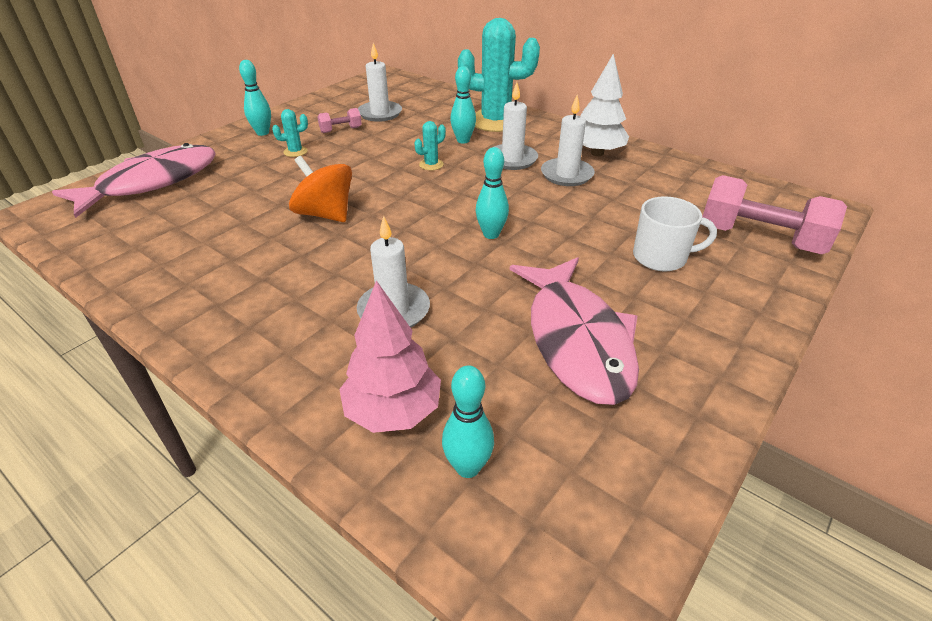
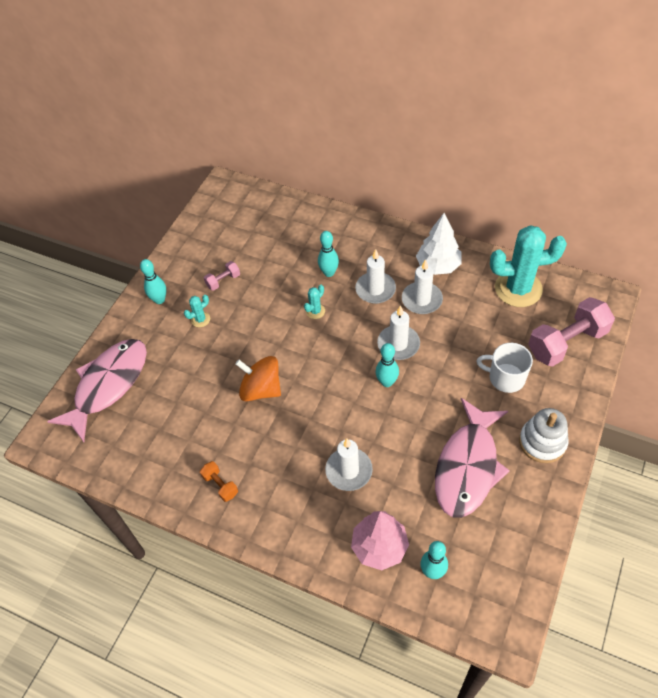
camera: 10 degrees left, 15 degrees up
white candle [358,43,402,122] -> white candle moved to [377,306,420,360]
turquoise cactus [458,18,540,132] -> turquoise cactus moved to [490,225,567,307]
pink fish [510,257,639,405] -> pink fish turned 45 degrees clockwise [435,398,510,518]
white mug [633,196,717,271] -> white mug turned 150 degrees counterclockwise [476,343,533,393]
pink dumbbell [702,175,847,254] -> pink dumbbell turned 45 degrees counterclockwise [528,297,615,367]
none -> orange dumbbell [200,461,238,502]
none -> white stacking toy [519,408,568,463]

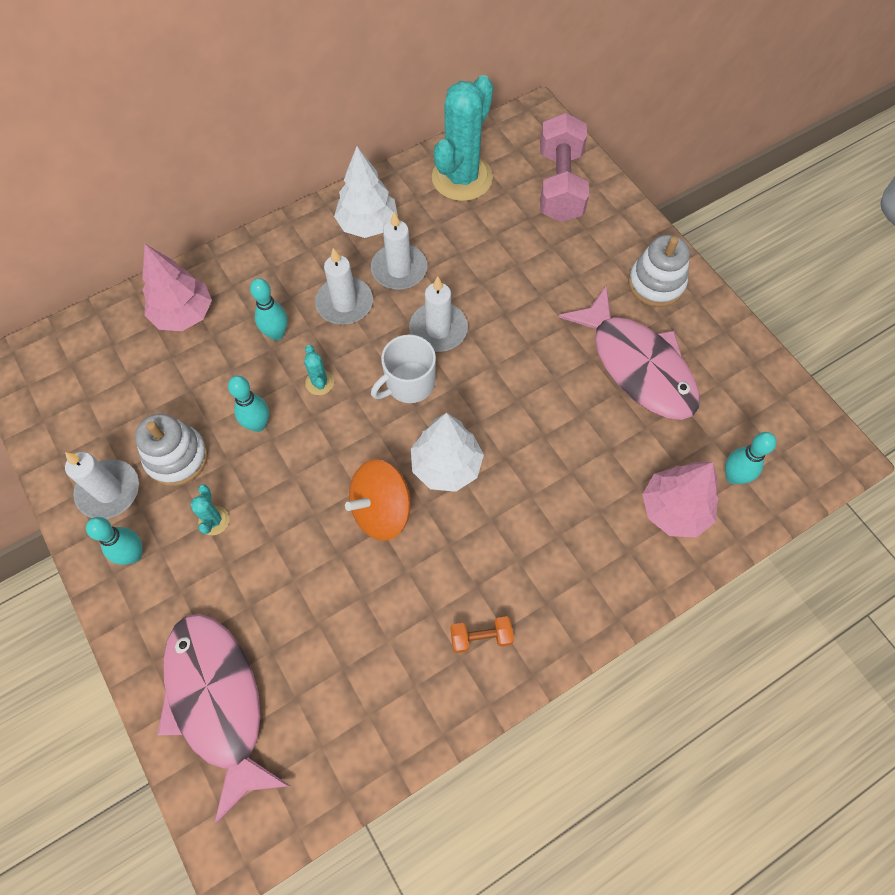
camera: 60 degrees left, 10 degrees up
pink dumbbell [204,261,240,291] -> white stacking toy [135,414,208,486]
white candle [325,439,373,491] -> white candle moved to [65,452,139,519]
turquoise bowling pin [376,343,399,387] -> turquoise bowling pin moved to [228,376,269,432]
white mug [476,343,533,393] -> white mug moved to [371,335,436,403]
none -> pink tree [142,244,212,331]
none -> white tree [411,413,484,492]

